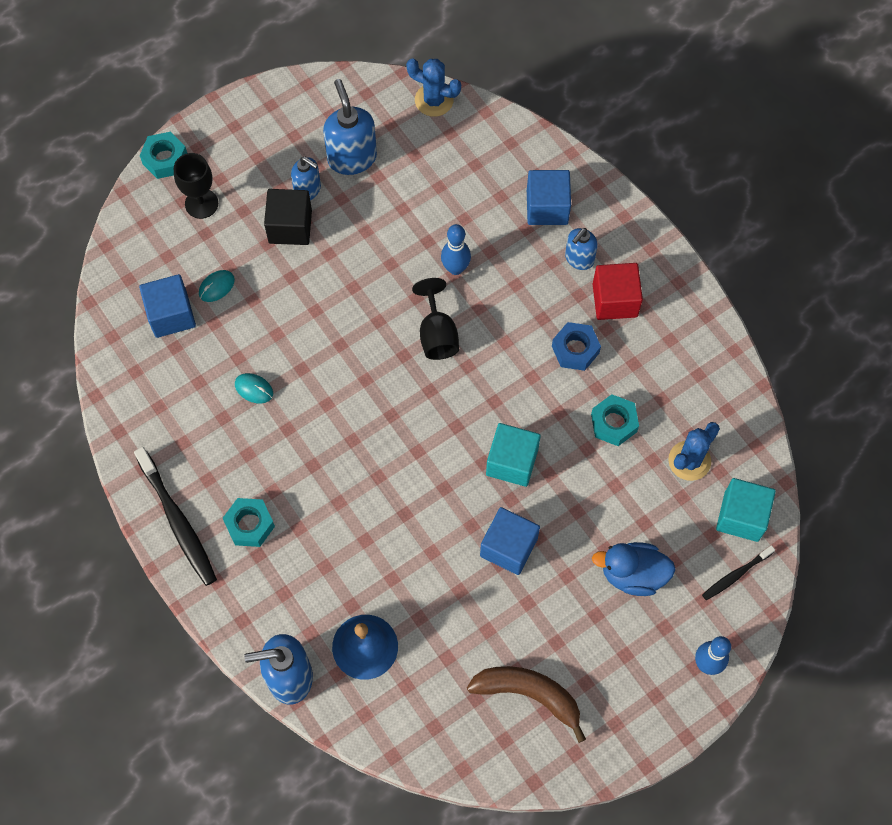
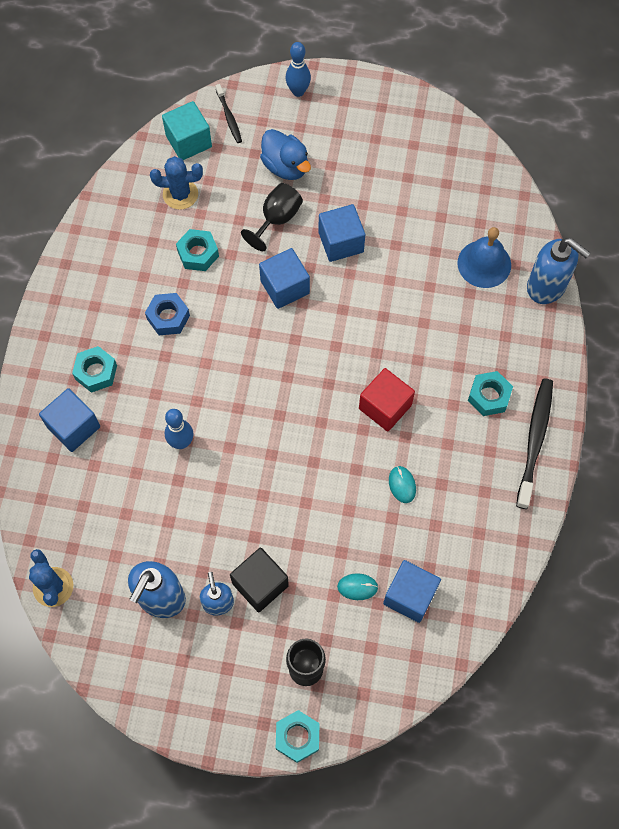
camera: 135 degrees left, 0 degrees up
black goblet [412,278,459,360] -> black goblet moved to [241,183,303,251]
brown banana [467,666,586,743] -> none
turquoise cube [486,423,541,487] -> blue cube [259,248,310,309]
blue soap dispenser [565,228,598,270] -> turquoise nut [72,346,117,393]
red cube [593,263,643,320] -> red cube moved to [359,368,415,432]
black toothbrush [702,545,775,600] -> black toothbrush turned 60 degrees clockwise [215,84,242,143]

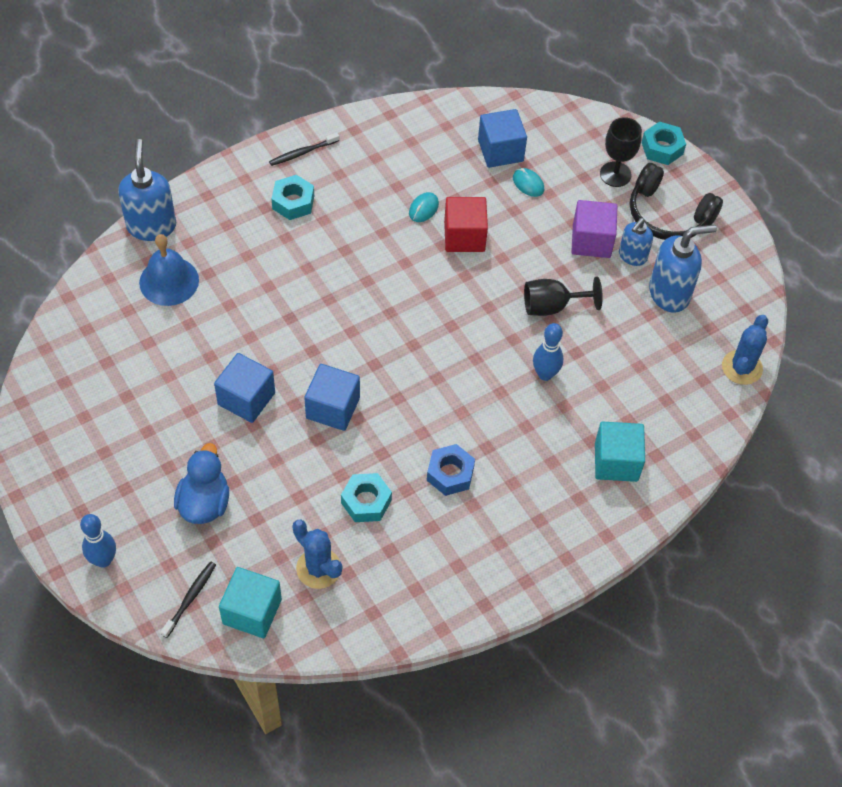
camera: 135 degrees left, 10 degrees down
blue cube [39,388,100,452] -> turquoise cube [595,422,645,482]
turquoise nut [72,346,117,393] -> none
black cube [230,548,289,612] -> purple cube [571,200,617,258]
black goblet [241,183,303,251] -> black goblet moved to [524,277,603,316]
red cube [359,368,415,432] -> red cube moved to [444,197,488,252]
black toothbrush [516,379,553,509] -> black toothbrush [269,133,339,166], size x0.55
none -> black headphones [630,163,723,240]

